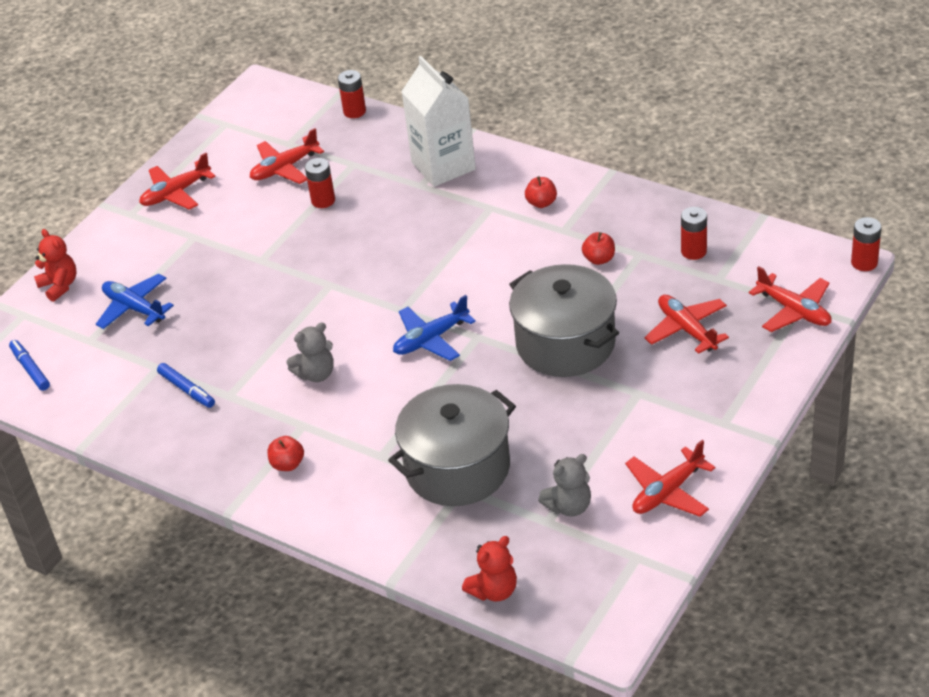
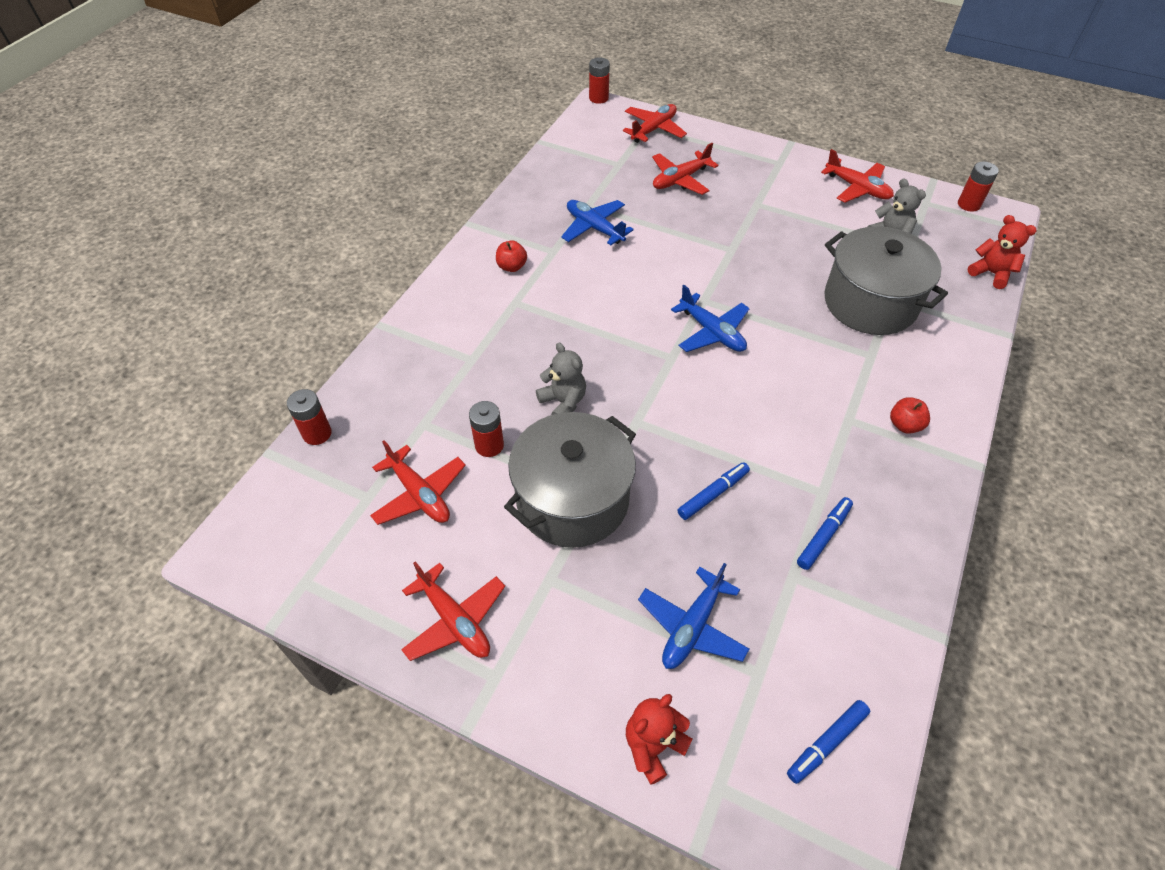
camera: 100 degrees left, 10 degrees up
grey teddy bear [287,323,334,382] -> grey teddy bear moved to [536,343,586,415]
white carton [401,56,476,187] -> none
grey pot [509,264,619,377] -> grey pot moved to [504,412,636,548]
red apple [582,232,615,265] -> blue plane [561,200,634,245]
red battery [681,207,707,260] -> red battery moved to [958,162,999,212]
none -> blue marker [677,462,750,520]

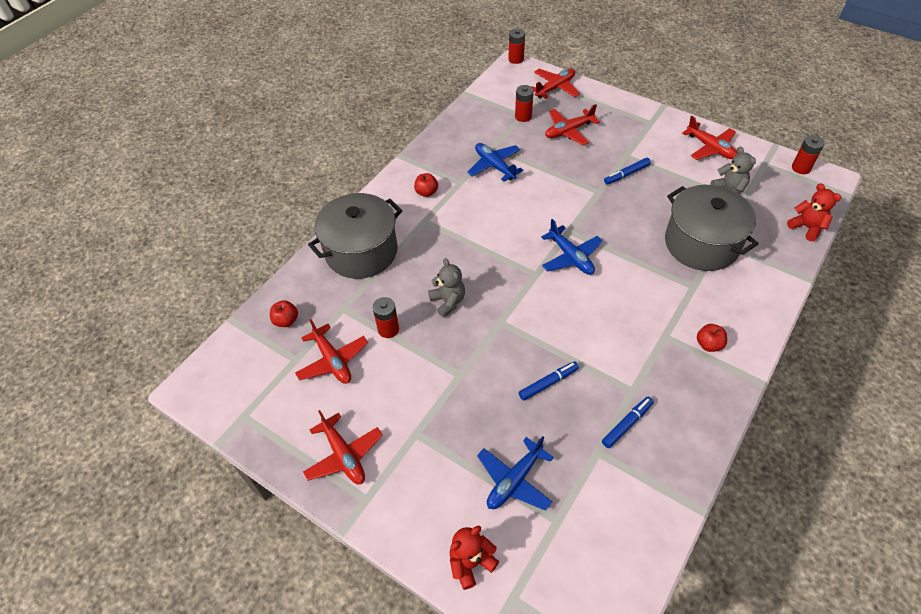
camera: 10 degrees right, 0 degrees up
red battery [287,389,332,445] -> red battery moved to [515,85,534,122]
grey pot [504,412,636,548] -> grey pot moved to [308,193,402,279]
blue marker [787,700,870,784] -> blue marker moved to [604,158,651,185]
none -> red apple [270,300,298,327]

